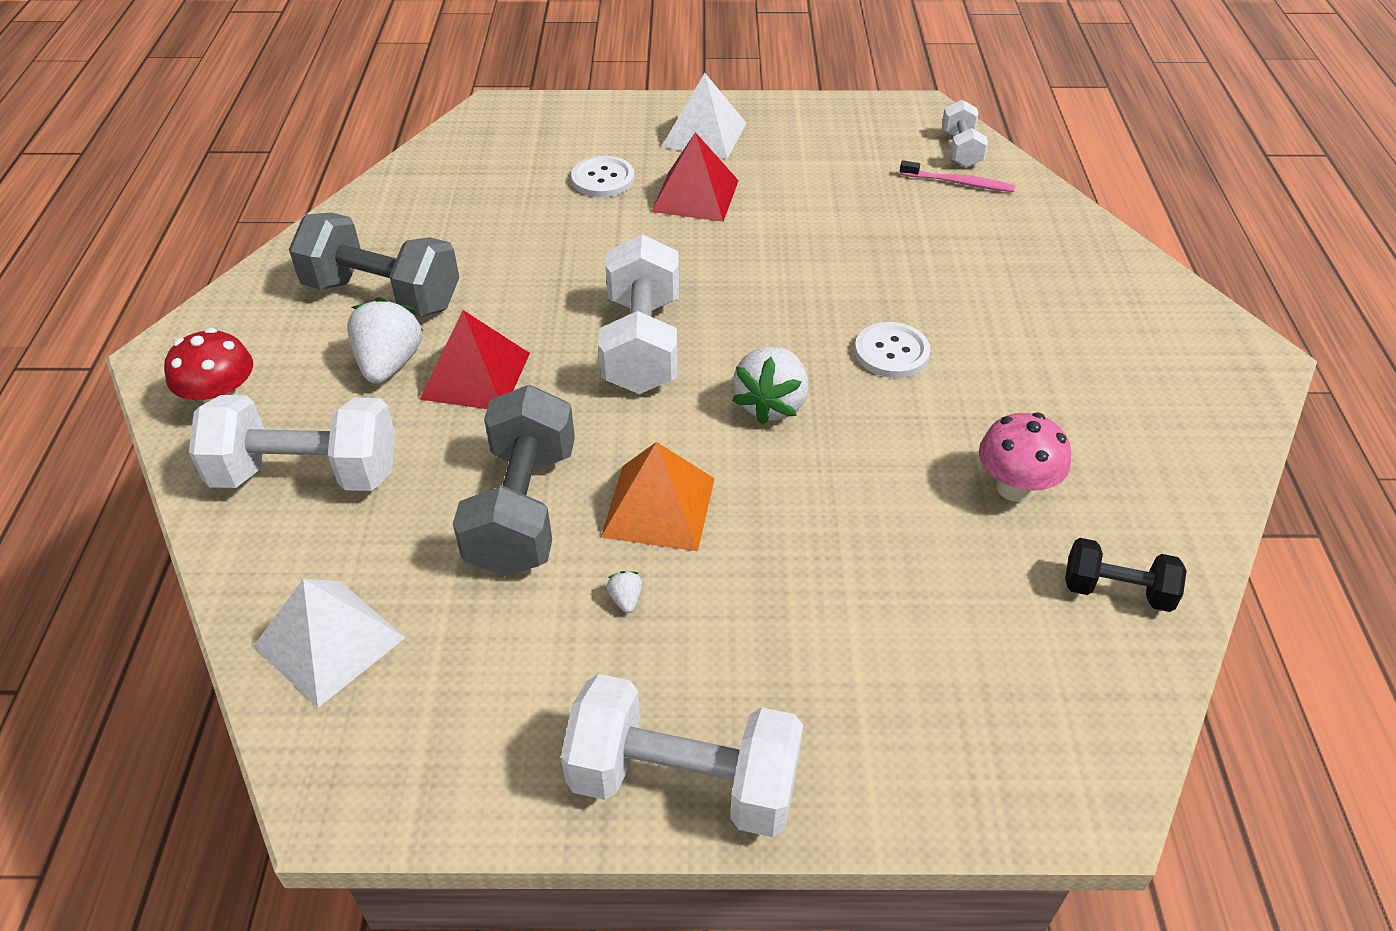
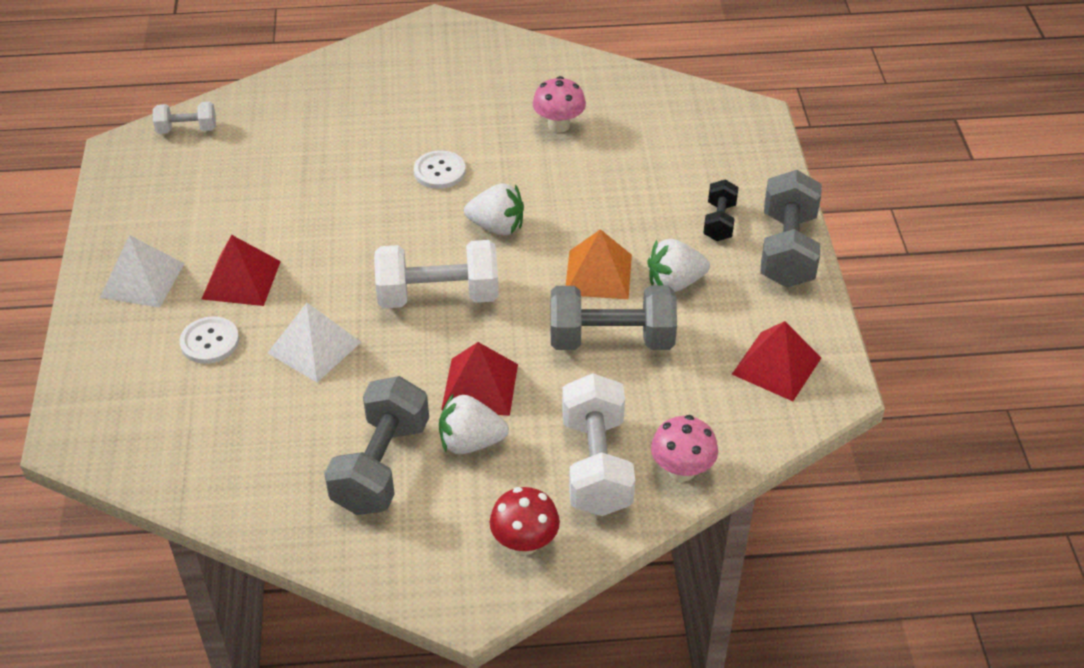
camera: 95 degrees left, 0 degrees up
white pyramid [253,579,406,708] -> white pyramid moved to [268,303,361,382]
white dumbbell [561,674,803,837] -> grey dumbbell [760,170,822,288]
white strawberry [607,571,642,613] -> white strawberry [647,239,710,292], size x2.43
pink toothbrush [900,160,1015,192] -> none
black dumbbell [1065,538,1187,612] -> black dumbbell moved to [703,180,739,241]
none -> pink mushroom [651,415,718,481]
none -> red pyramid [732,321,821,401]

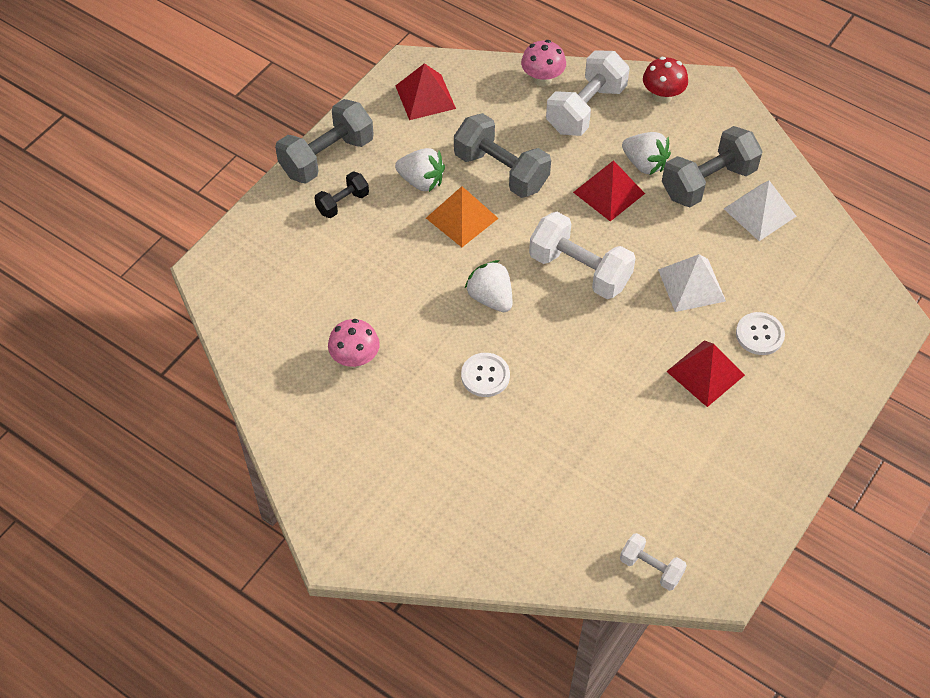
camera: 140 degrees left, 10 degrees up
white pyramid [100,235,185,308] -> white pyramid moved to [724,180,796,241]

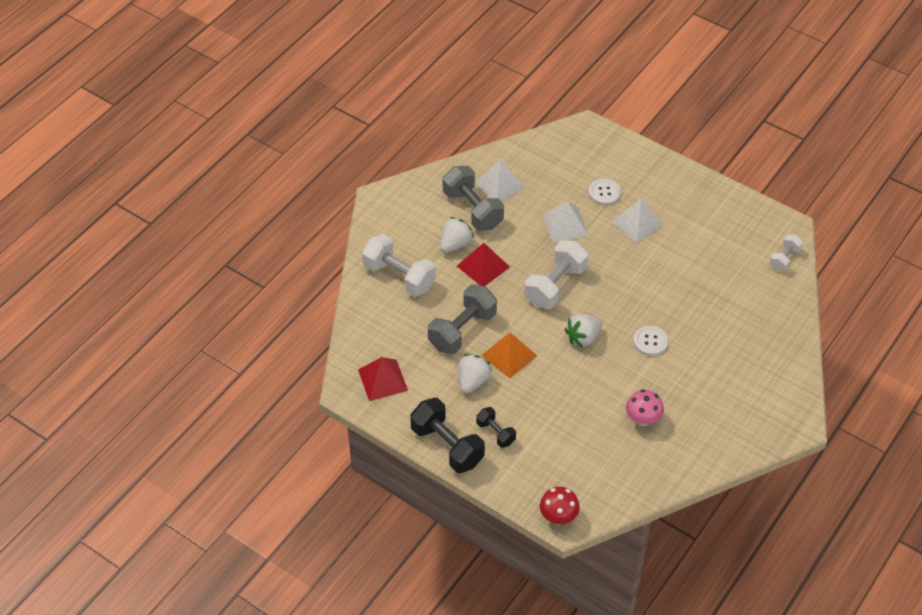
camera: 90 degrees left, 5 degrees down
grey dumbbell [275,99,374,184] -> black dumbbell [410,398,485,473]
pink mushroom [521,40,566,86] -> none
red mushroom [643,57,688,104] -> red mushroom moved to [540,487,580,525]
red pyramid [666,340,745,407] -> white pyramid [612,199,664,243]

